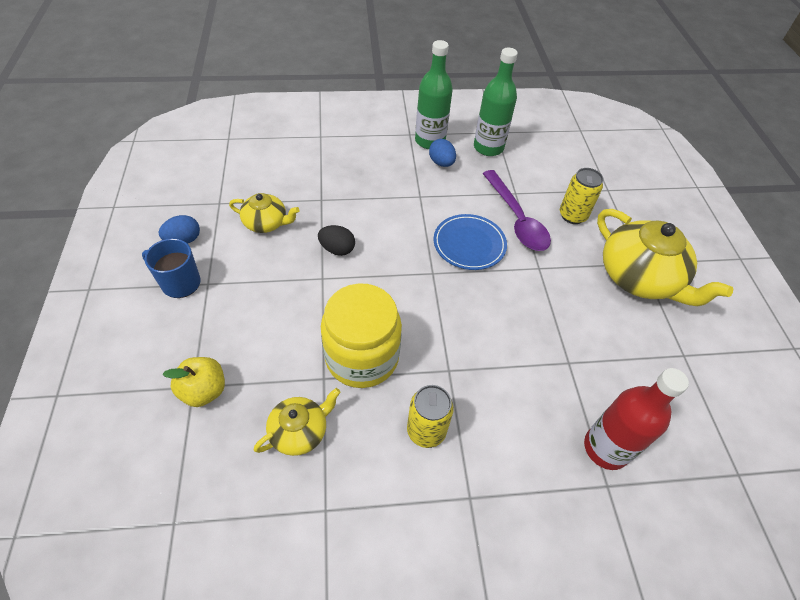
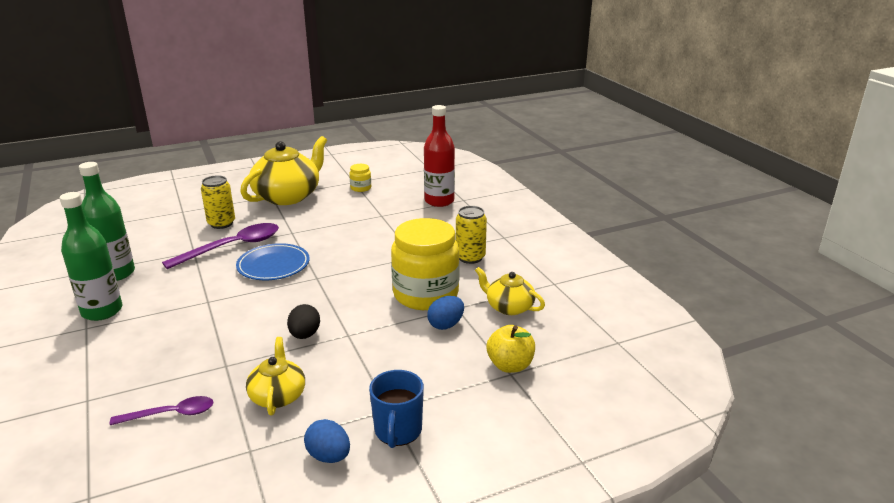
camera: 105 degrees left, 25 degrees down
blue egg [429,139,456,167] -> blue egg moved to [427,296,464,330]
none -> purple spoon [110,396,214,425]
none -> yellow jar [349,164,371,192]

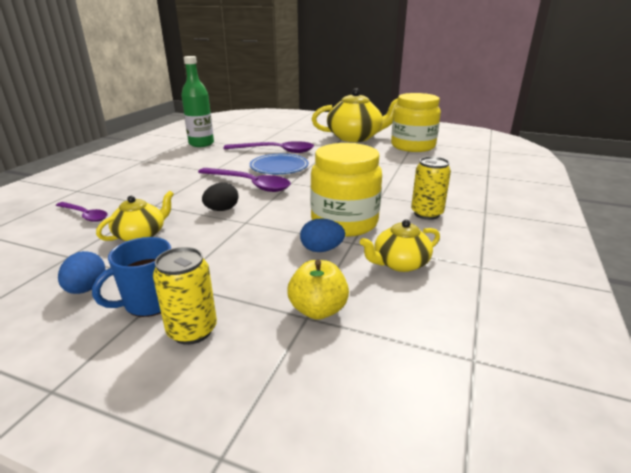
camera: 45 degrees right, 0 degrees up
green bottle [59,192,122,321] -> none
yellow can [201,175,235,229] -> yellow can moved to [153,247,217,345]
yellow jar [349,164,371,192] -> yellow jar [391,93,441,152], size x2.38
red bottle [424,105,455,207] -> none
yellow teapot [475,267,545,315] -> yellow teapot turned 105 degrees counterclockwise [360,220,440,272]
none -> purple spoon [198,168,291,192]

